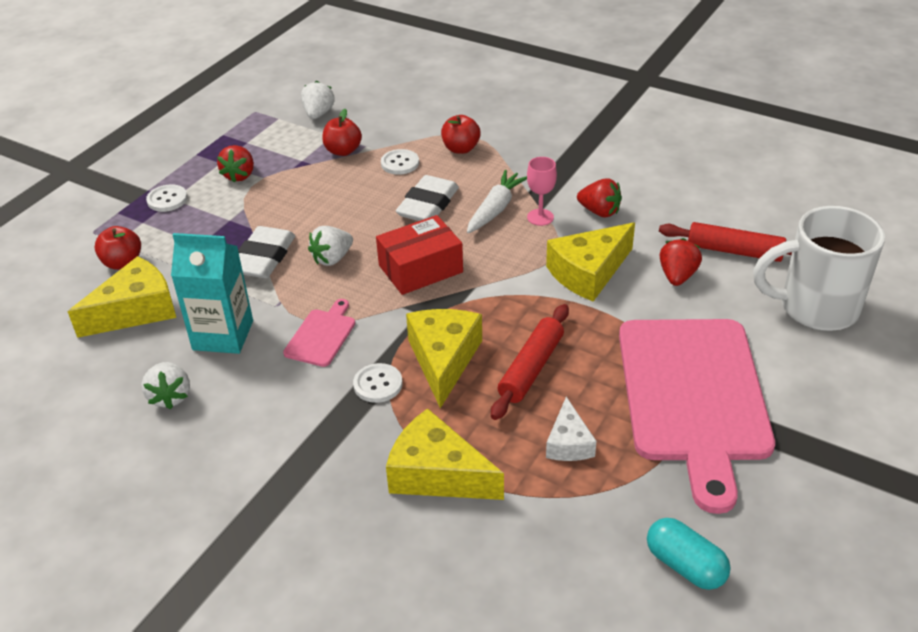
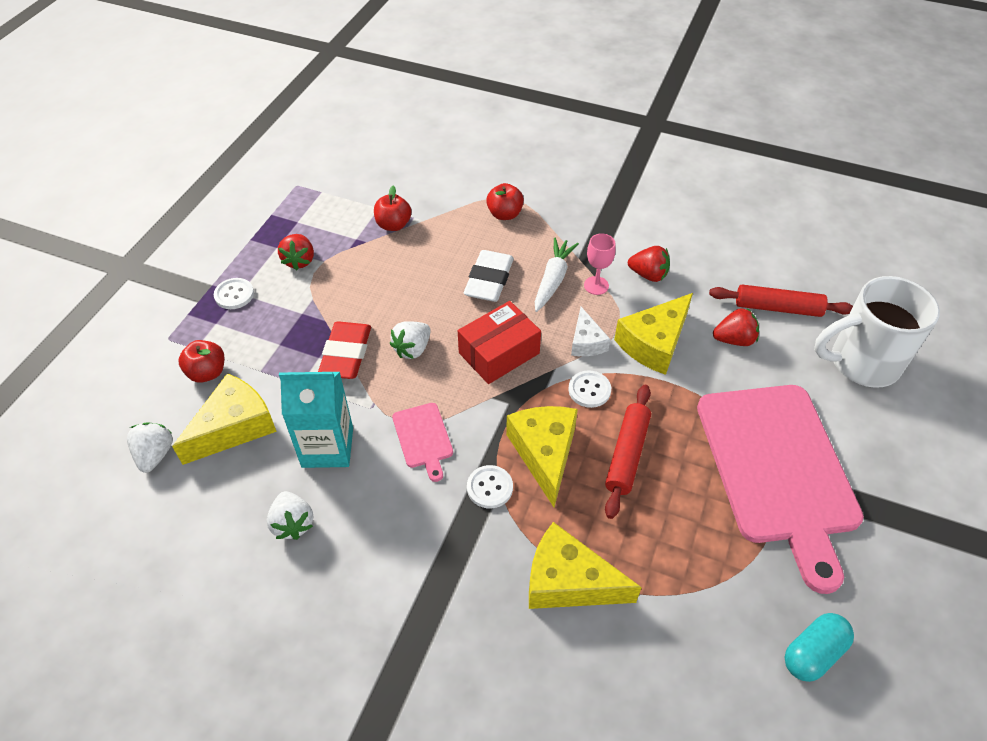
camera: 10 degrees left, 10 degrees up
white eraser [238,226,295,278] -> red eraser [318,321,371,379]
pink cutting board [283,299,355,367] -> pink cutting board turned 150 degrees clockwise [392,403,453,482]
white strawberry [301,81,335,119] -> white strawberry moved to [127,422,173,473]
white button [381,149,419,175] -> white button moved to [568,370,611,408]
white cheese [546,397,597,461] -> white cheese moved to [571,307,610,356]
turquoise capsule [647,518,731,590] -> turquoise capsule turned 75 degrees counterclockwise [785,613,854,682]
red strawberry [660,238,702,286] -> red strawberry turned 75 degrees clockwise [713,308,759,346]

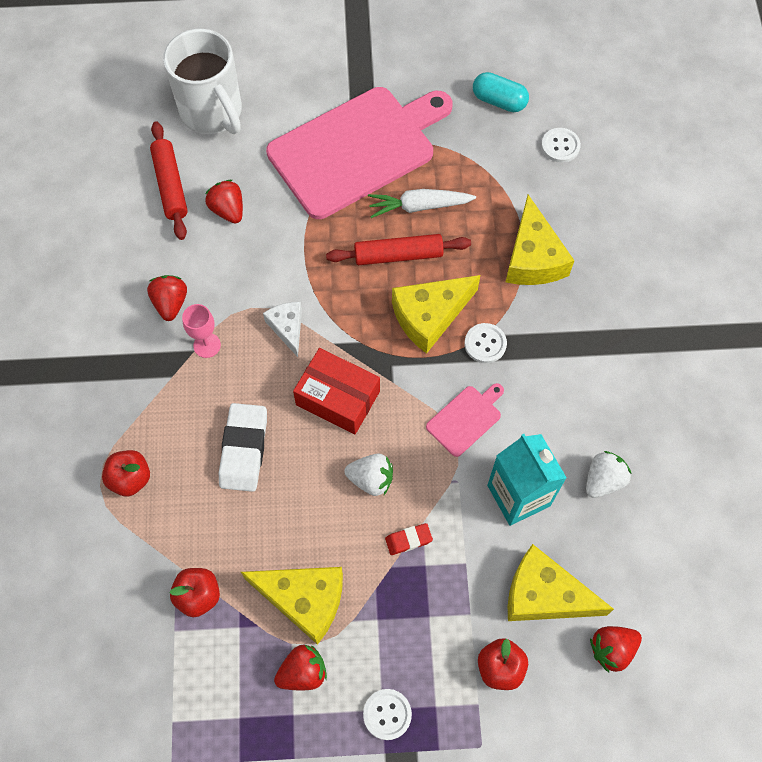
camera: 115 degrees left, 15 degrees up
white strawberry [127,422,173,473] -> red strawberry [590,626,642,673]
red eraser [318,321,371,379] -> red eraser [385,523,433,555], size x0.50
white eraser [464,250,514,302] -> white eraser turned 75 degrees counterclockwise [219,403,267,492]
white carrot [535,238,579,312] -> white carrot moved to [368,189,476,218]
white button [568,370,611,408] -> white button moved to [541,128,581,163]
white cheese [571,307,610,356] -> white cheese turned 75 degrees counterclockwise [263,302,302,357]
yellow cheese [614,293,693,375] -> yellow cheese moved to [241,567,343,645]

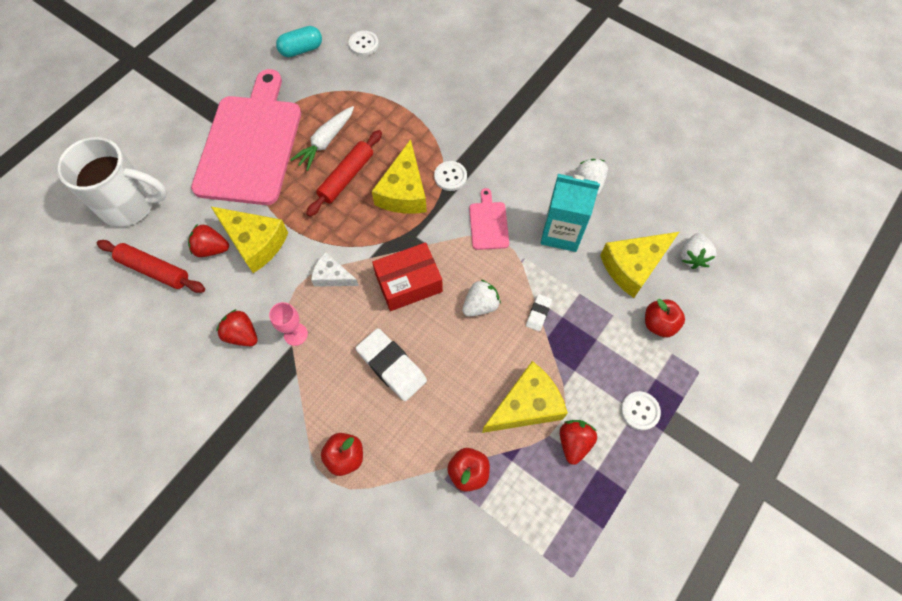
camera: 50 degrees left, 0 degrees up
red eraser [385,523,433,555] -> white eraser [526,294,552,331]
yellow cheese [506,195,575,285] -> yellow cheese moved to [211,207,288,273]
red strawberry [590,626,642,673] -> white strawberry [681,233,716,269]

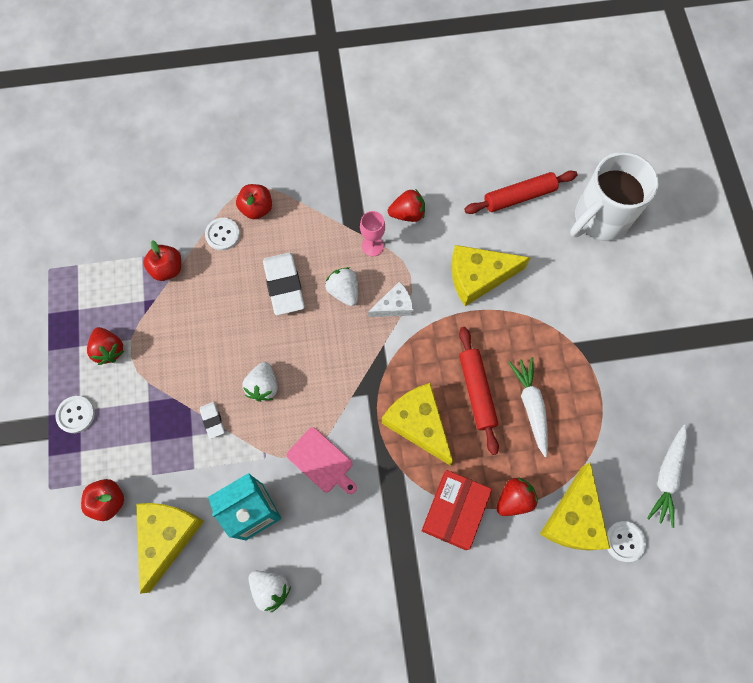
camera: 135 degrees right, 5 degrees up
red strawberry [188,224,229,257] -> red strawberry moved to [497,477,538,516]
pink cutting board [191,69,301,205] -> none
turquoise capsule [276,26,322,57] -> white carrot [647,425,687,528]
white eraser [356,328,427,401] -> white eraser turned 75 degrees clockwise [263,252,305,315]
red box [372,242,443,311] -> red box moved to [422,470,492,550]
white button [434,161,467,191] -> white button moved to [205,218,240,251]
yellow cheese [482,361,568,433] -> yellow cheese moved to [540,462,610,550]
white strawberry [681,233,716,269] -> white strawberry moved to [325,267,358,306]

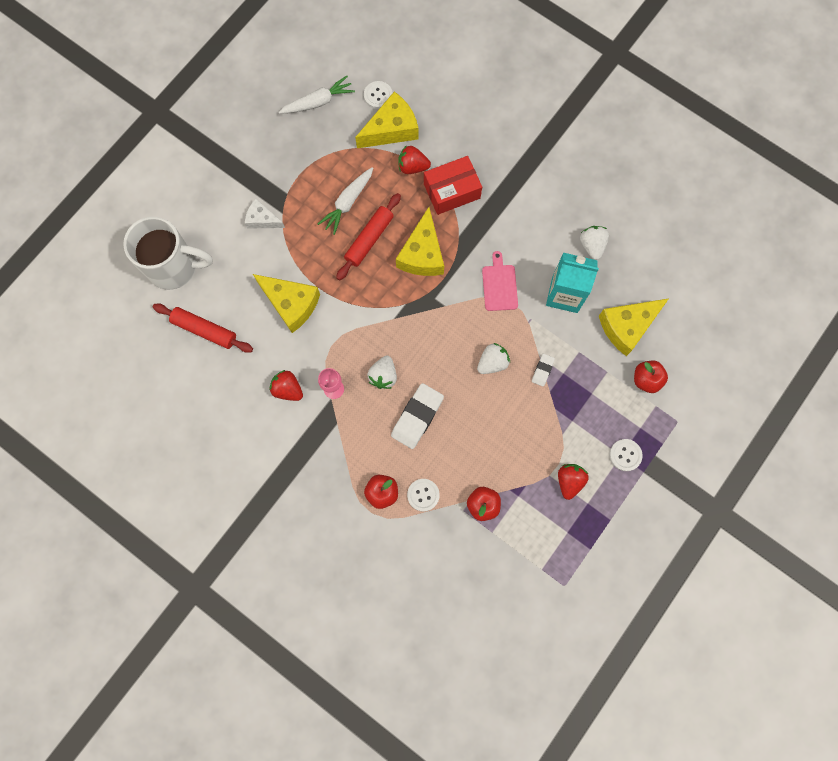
camera: 135 degrees left, 5 degrees up
white cheese [368,281,414,317] -> white cheese moved to [245,199,285,229]

